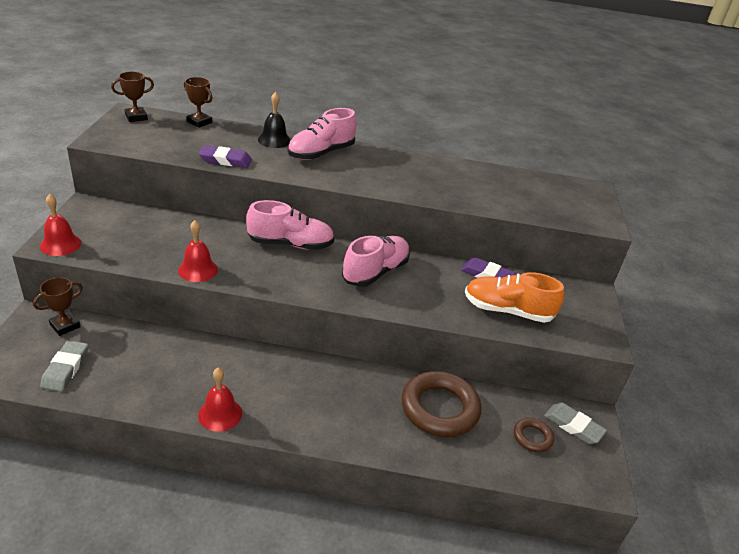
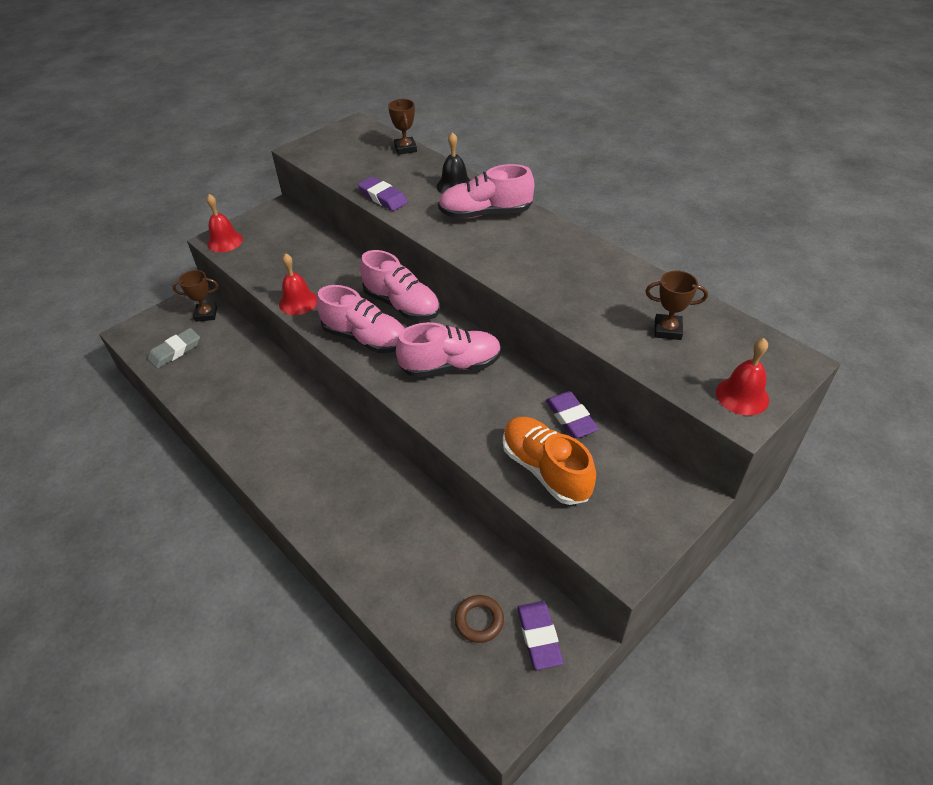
camera: 45 degrees right, 10 degrees up
brown trophy [111,71,154,122] -> brown trophy moved to [645,271,708,340]
red bell [198,368,242,432] -> red bell moved to [716,338,769,415]
brown ring [402,371,482,437] -> none
grey eraser [544,403,607,444] -> purple eraser [517,601,563,670]
none -> pink shoe [317,285,405,353]

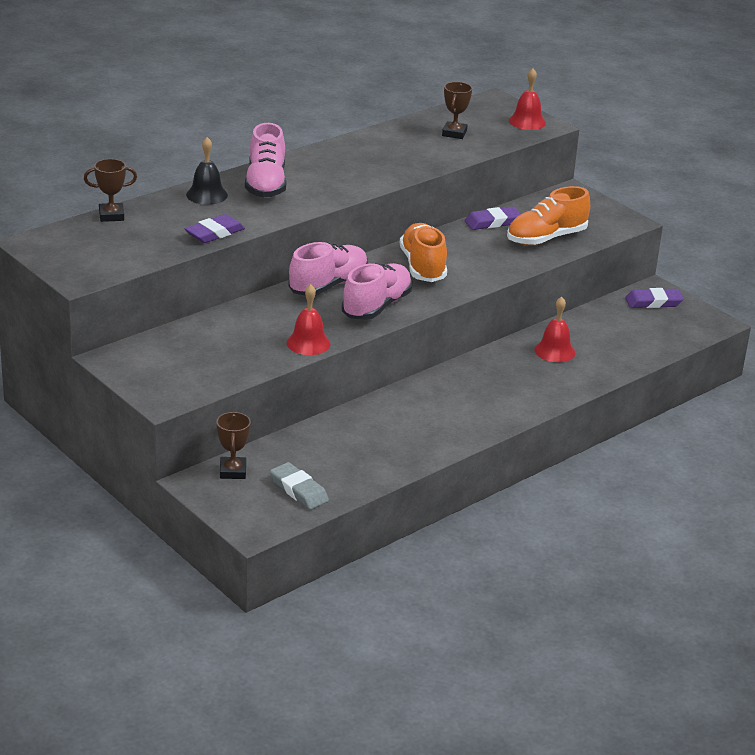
camera: 90 degrees left, 15 degrees down
red bell [207,194,243,252] -> red bell moved to [534,297,575,362]
pink shoe [396,322,501,377] -> orange shoe [400,223,447,282]
brown ring [455,595,504,643] -> none

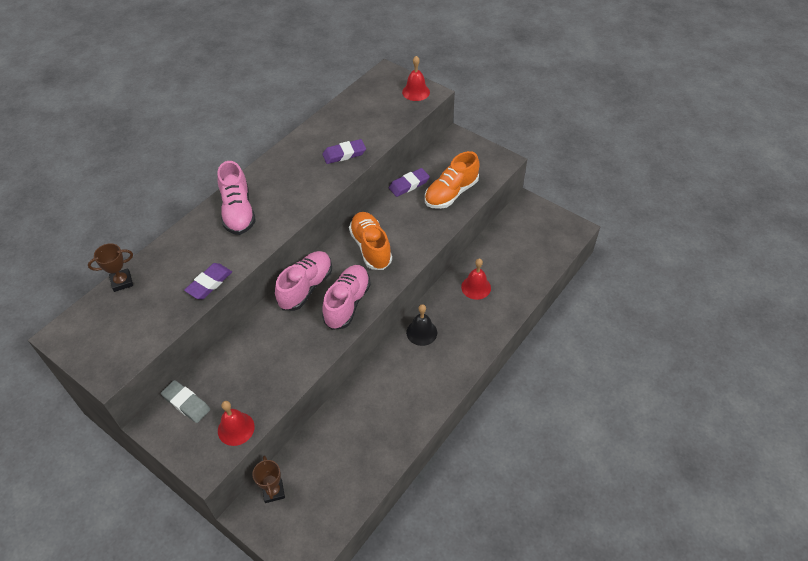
camera: 10 degrees left, 20 degrees up
black bell [186,137,228,205] -> black bell moved to [406,304,437,346]
grey eraser [270,462,329,510] -> grey eraser moved to [161,380,210,423]
red bell [286,284,331,355] -> red bell moved to [218,401,255,446]
brown trophy [442,82,472,139] -> none
purple eraser [625,288,684,308] -> purple eraser moved to [322,139,366,164]

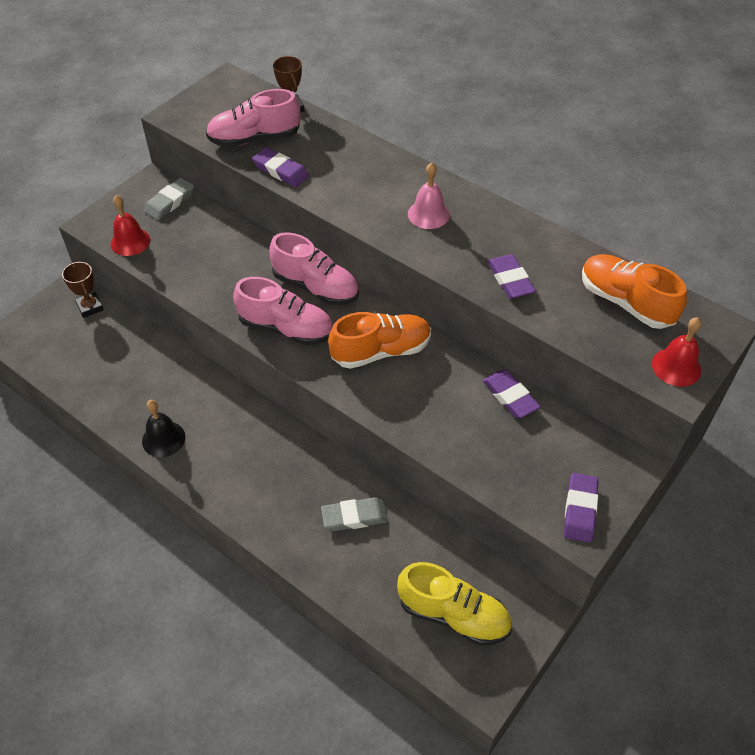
camera: 90 degrees right, 0 degrees up
pink shoe [217,161,256,235] -> pink shoe moved to [206,89,300,147]
brown trophy [252,455,285,503] -> brown trophy turned 75 degrees clockwise [62,262,104,318]
black bell [406,304,437,346] -> black bell moved to [142,400,185,457]
orange shoe [425,151,480,209] -> orange shoe moved to [582,254,687,329]
red bell [461,258,491,300] -> grey eraser [321,497,388,531]
none -> yellow shoe [397,562,512,646]
none -> pink bell [408,163,450,229]
none -> purple eraser [564,473,599,543]

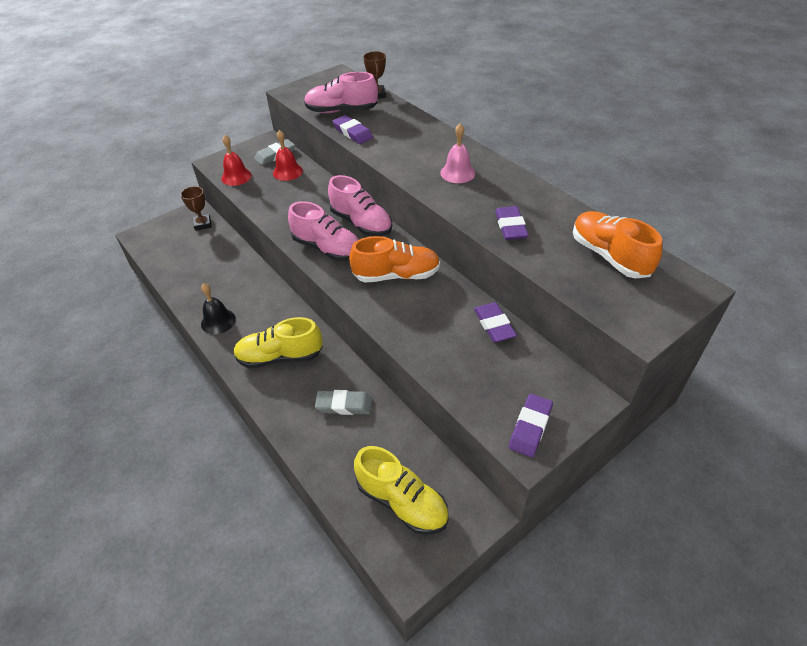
camera: 15 degrees right, 5 degrees down
red bell [652,317,702,387] -> red bell moved to [273,130,303,181]
none -> yellow shoe [233,317,323,368]

